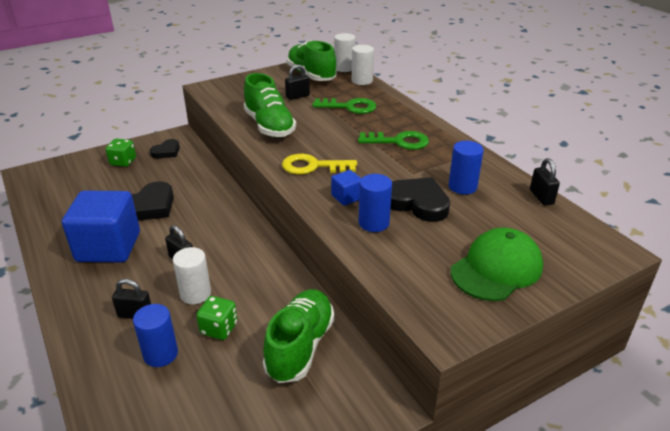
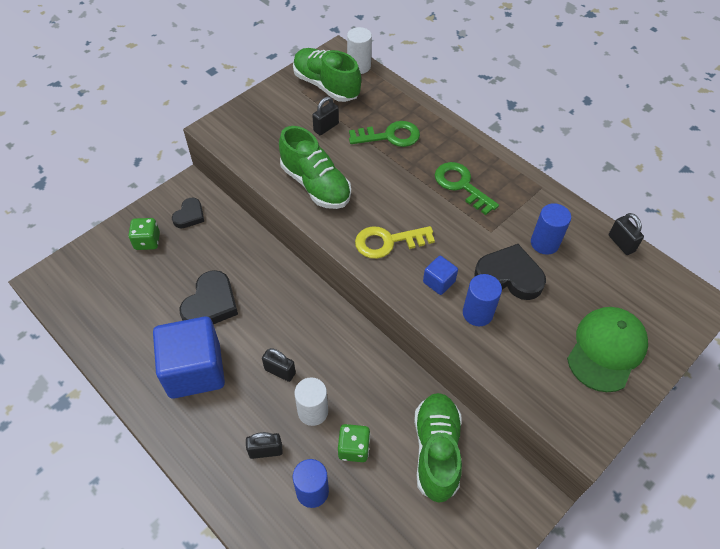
camera: 15 degrees left, 20 degrees up
white cylinder [352,45,374,85] -> none
green key [358,131,429,150] -> green key turned 120 degrees counterclockwise [435,162,499,215]

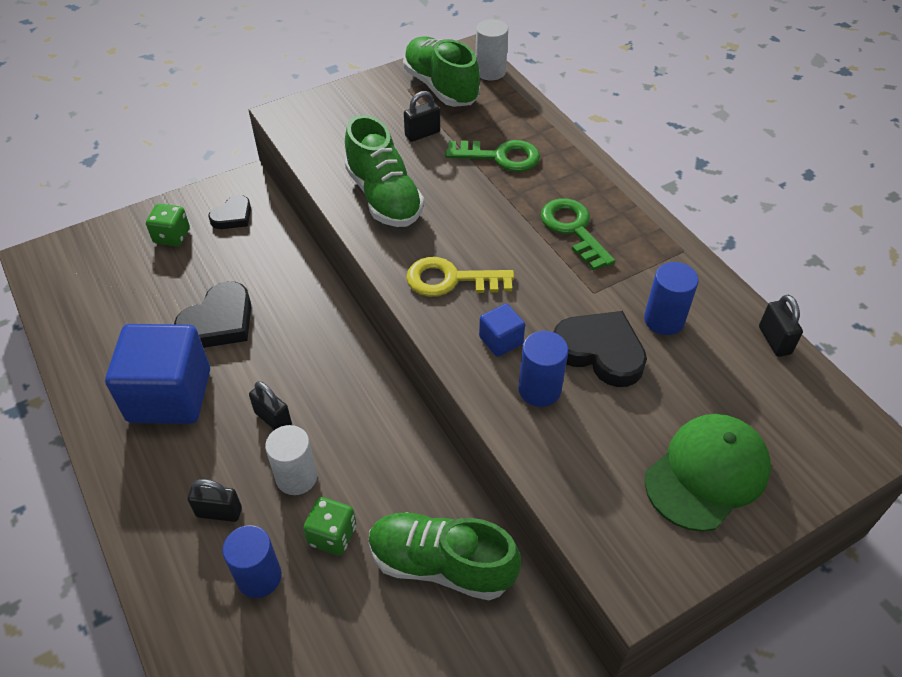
camera: 15 degrees right, 5 degrees down
green shoe [414,393,462,503] -> green shoe turned 90 degrees counterclockwise [369,512,521,601]

